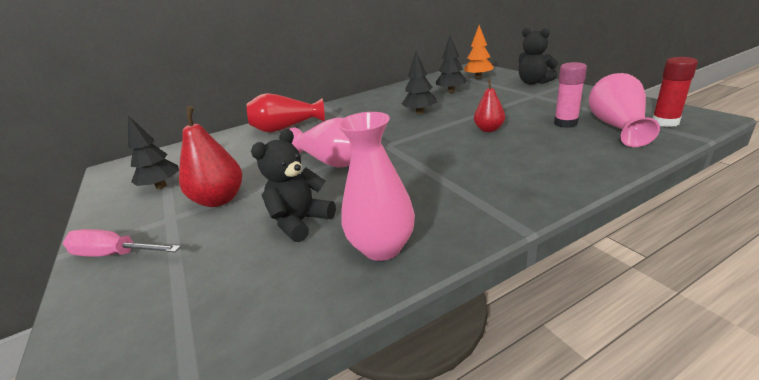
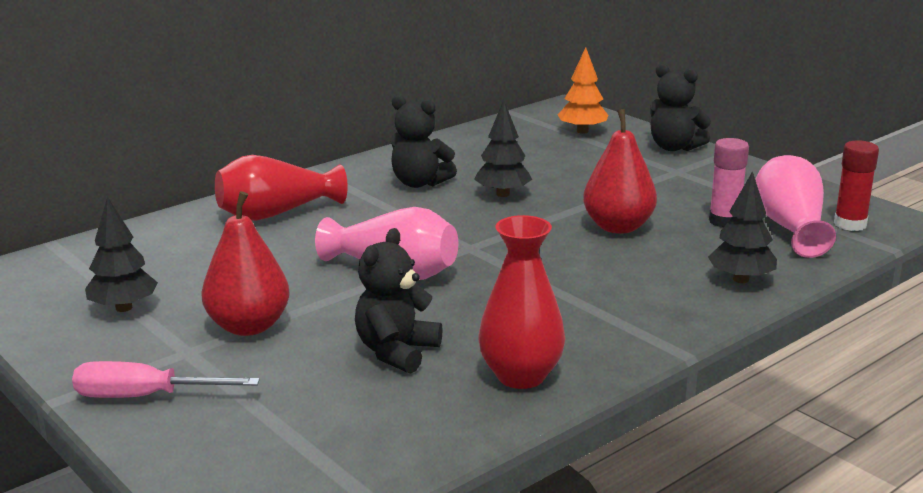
camera: 15 degrees left, 5 degrees down
pink vase [338,112,415,261] -> red vase [478,215,565,389]
black tree [436,36,468,93] -> black tree moved to [708,171,777,283]
red pear [474,79,505,132] -> red pear [583,109,657,234], size x1.62
none -> black teddy bear [390,95,457,188]

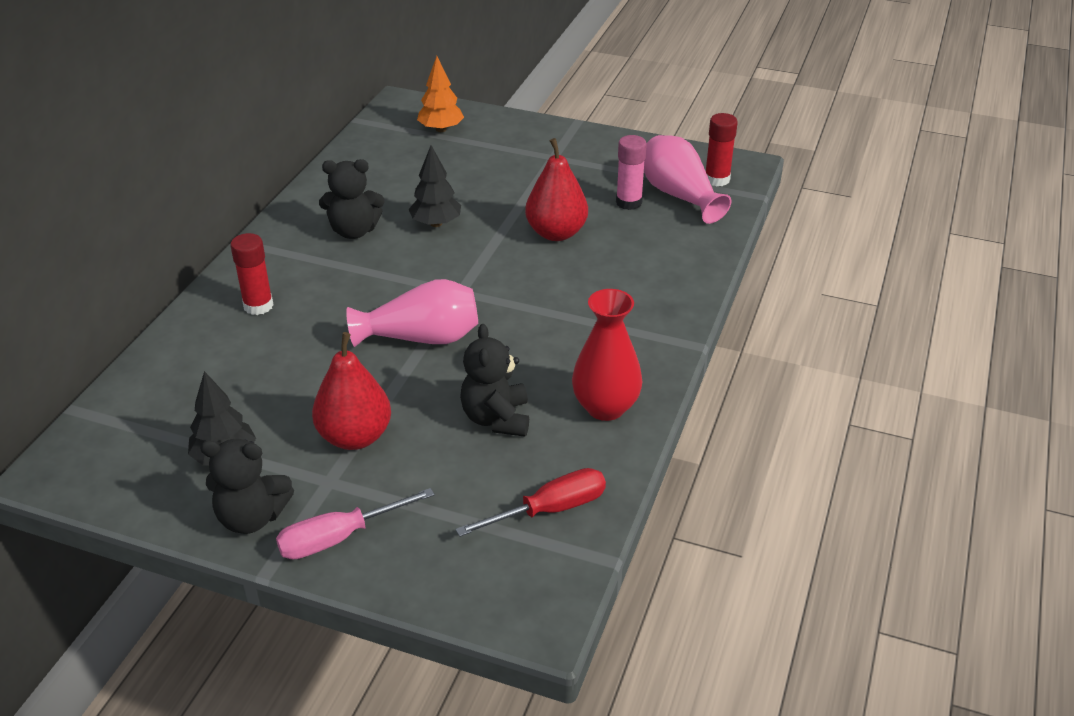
camera: 30 degrees left, 15 degrees up
red vase [215,155,348,221] -> red glue stick [230,233,273,315]
black teddy bear [650,64,711,151] -> black teddy bear moved to [200,439,294,534]
black tree [708,171,777,283] -> none
none -> red screwdriver [455,468,606,537]

